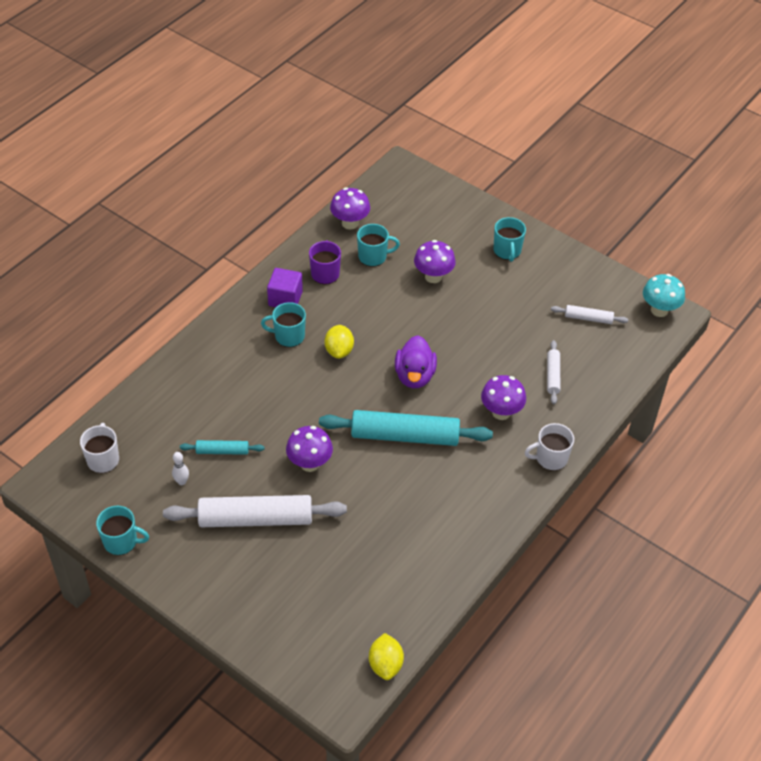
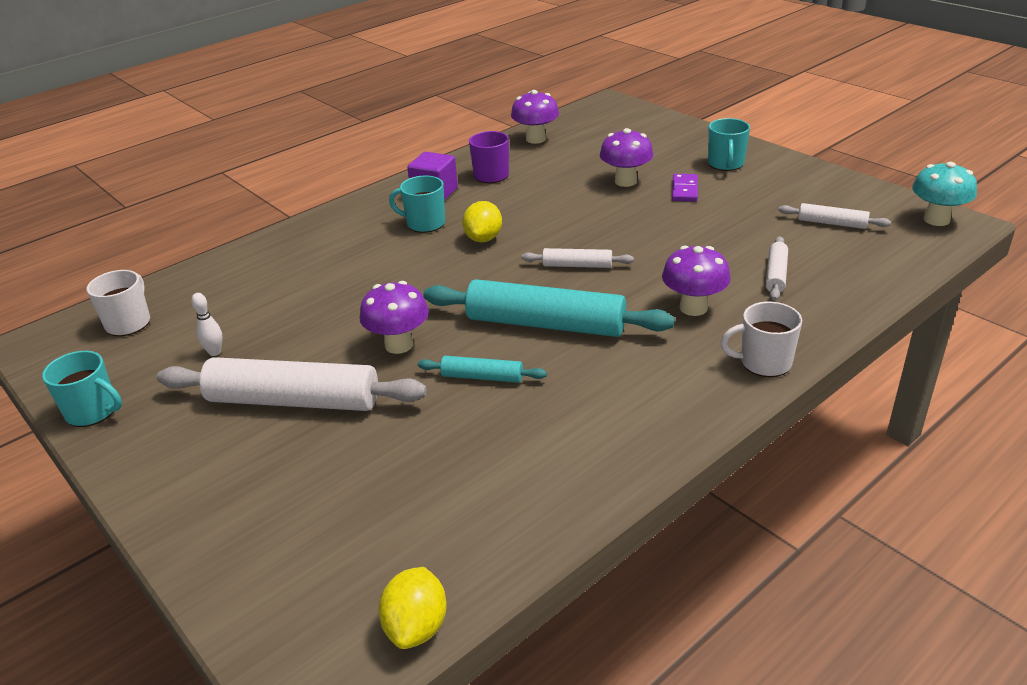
camera: 15 degrees right, 15 degrees down
turquoise rolling pin [180,440,265,455] -> turquoise rolling pin moved to [418,356,547,383]
turquoise mug [357,224,400,267] -> none
purple duck [395,335,437,388] -> white rolling pin [522,248,634,268]
none -> purple domino [672,174,698,202]

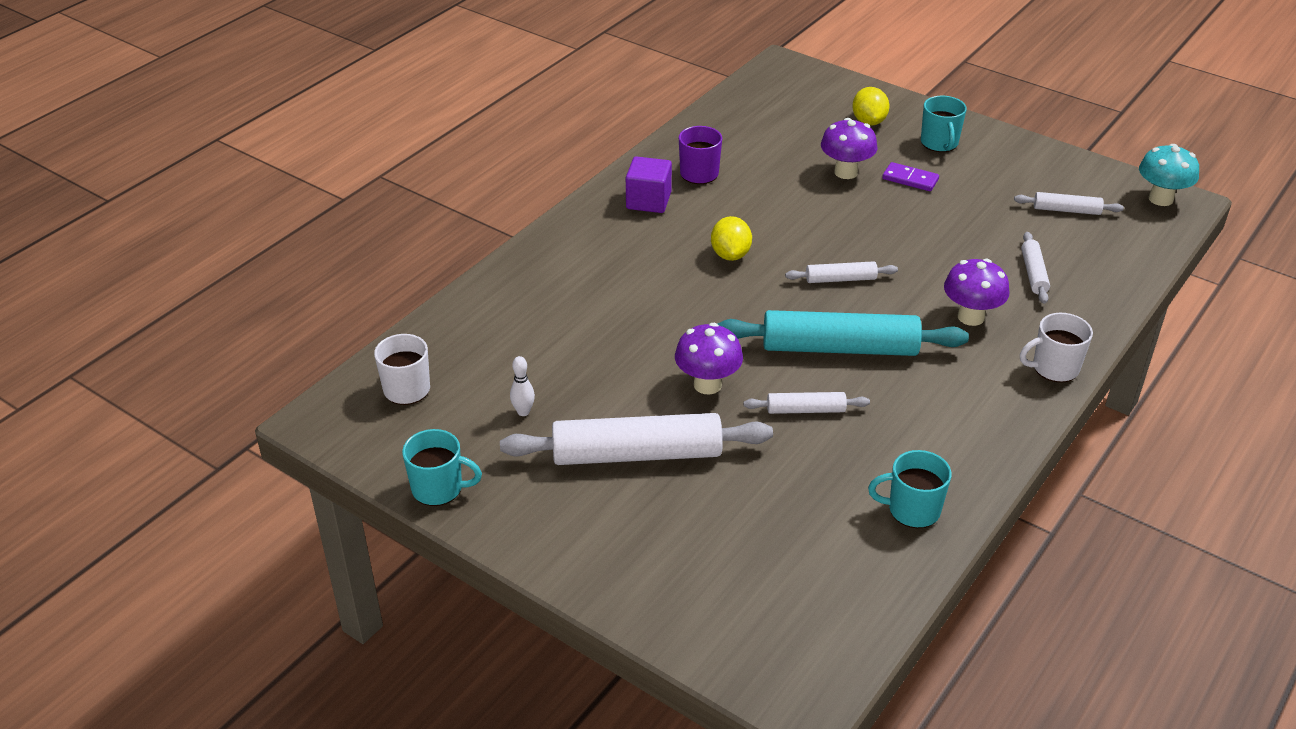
camera: 15 degrees left, 5 degrees up
yellow lemon [378,567,447,649] -> yellow lemon moved to [852,87,890,126]
turquoise mug [389,175,445,233] -> turquoise mug moved to [868,450,952,528]
turquoise rolling pin [418,356,547,383] -> white rolling pin [744,392,870,414]
purple mushroom [511,90,559,144] -> none
purple domino [672,174,698,202] -> purple domino turned 60 degrees counterclockwise [882,162,939,191]

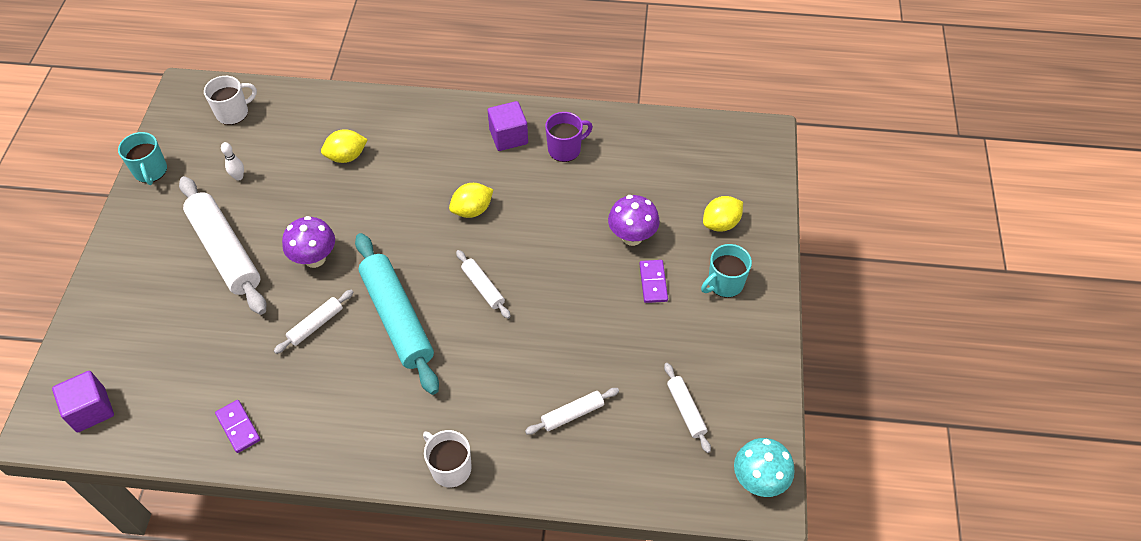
camera: 60 degrees right, 15 degrees up
white rolling pin [744,392,870,414] -> white rolling pin turned 75 degrees clockwise [274,290,354,354]
turquoise mug [868,450,952,528] -> purple domino [215,400,261,453]
purple mushroom [944,259,1009,326] -> none
none -> purple cube [52,371,114,432]
none -> yellow lemon [321,129,368,163]

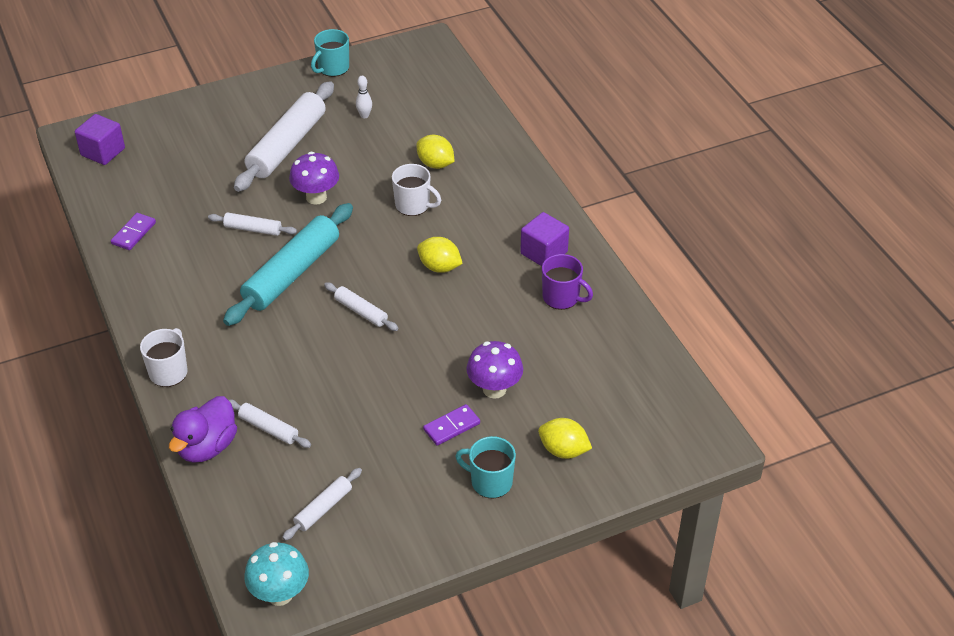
camera: 60 degrees right, 10 degrees down
white mug [204,76,257,125] -> white mug moved to [392,164,441,216]
white rolling pin [456,250,511,319] -> white rolling pin turned 75 degrees counterclockwise [324,283,398,331]
none -> purple duck [169,396,237,463]

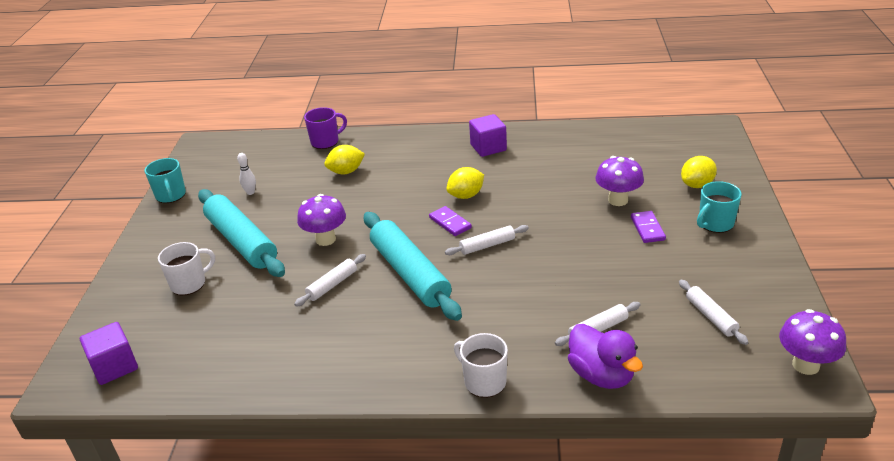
camera: 60 degrees left, 10 degrees down
purple domino [111,213,156,250] -> purple domino moved to [429,206,472,236]
white rolling pin [234,81,334,192] -> turquoise rolling pin [198,189,285,277]
turquoise mushroom [244,542,309,606] -> purple mushroom [779,309,846,375]
white mug [392,164,441,216] -> white mug moved to [158,242,215,295]
purple mug [542,254,593,310] -> purple mug moved to [304,107,347,149]

